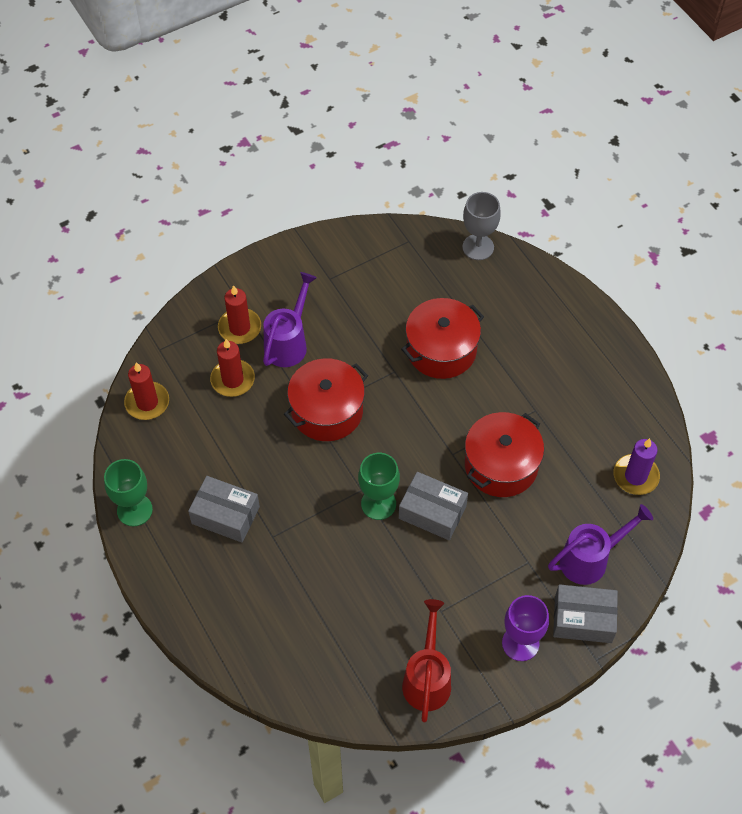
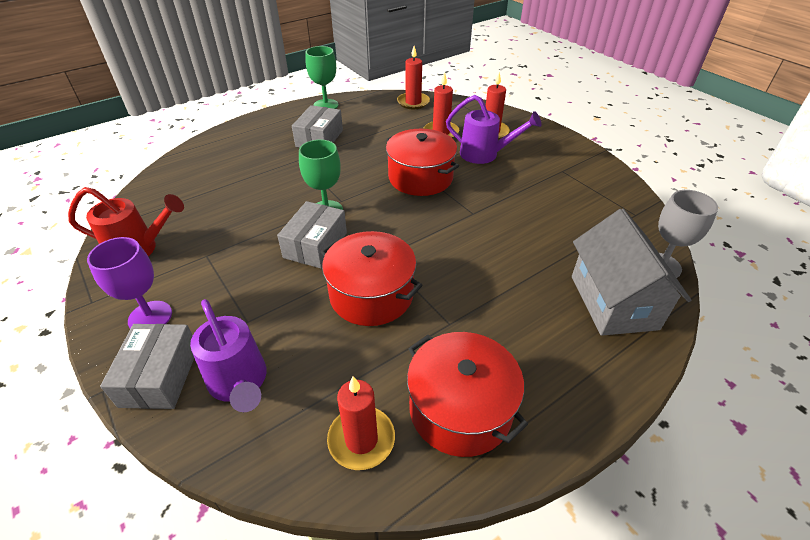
camera: 85 degrees right, 15 degrees down
red pot [401,298,484,379] -> red pot moved to [407,332,528,457]
purple candle [613,438,660,495] -> red candle [327,376,395,470]
none -> grey house [572,209,691,336]

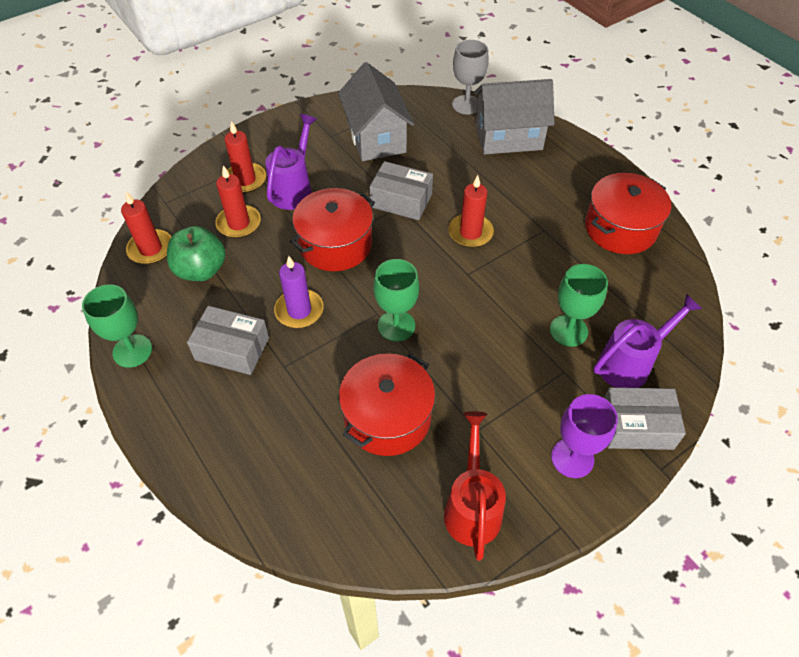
camera: 90 degrees left, 10 degrees up
grey box [277,201,347,269] -> grey box moved to [369,161,433,220]
red pot [321,231,422,326] -> red pot moved to [339,353,435,456]
red candle [327,376,395,470] -> red candle moved to [448,175,494,248]
none -> green apple [167,226,226,281]
none -> purple candle [274,256,324,328]
none -> grey house [338,62,414,161]
none -> green goblet [550,264,608,347]

